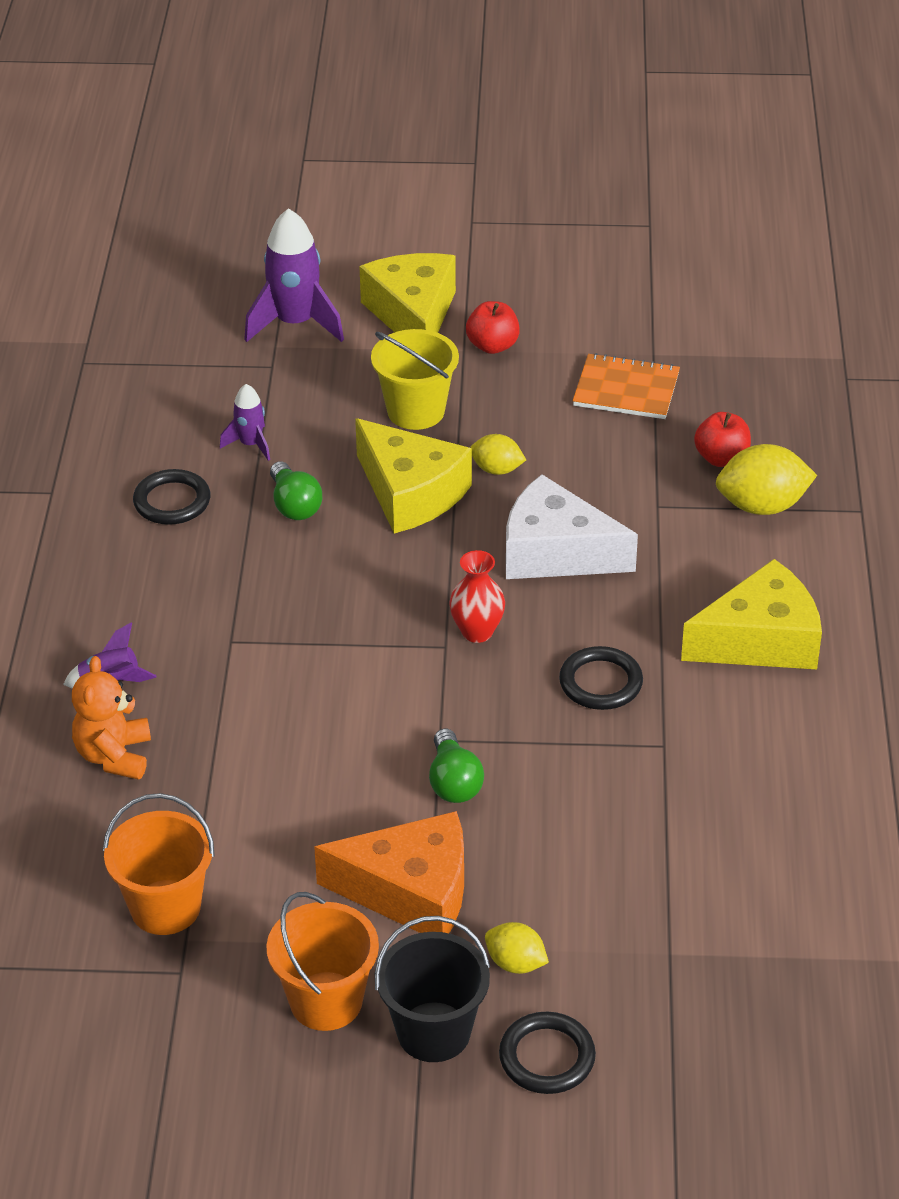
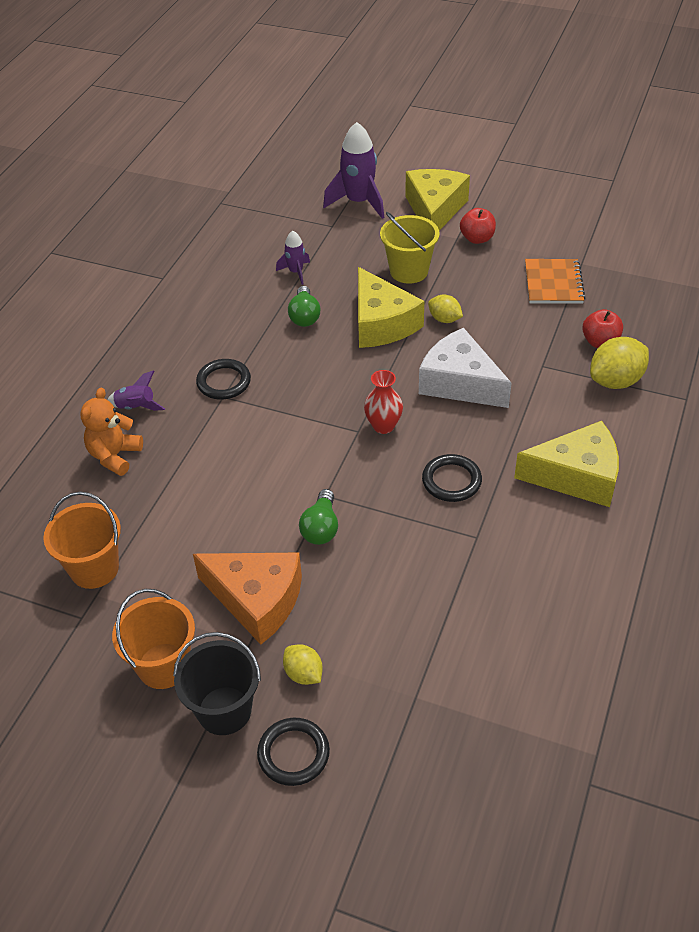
camera: 20 degrees right, 5 degrees up
black ring [133,469,210,525] -> black ring moved to [196,359,251,399]
orange notebook [573,353,680,419] -> orange notebook turned 60 degrees clockwise [525,259,585,304]
yellow lemon [716,444,817,515] -> yellow lemon turned 45 degrees counterclockwise [590,337,649,389]

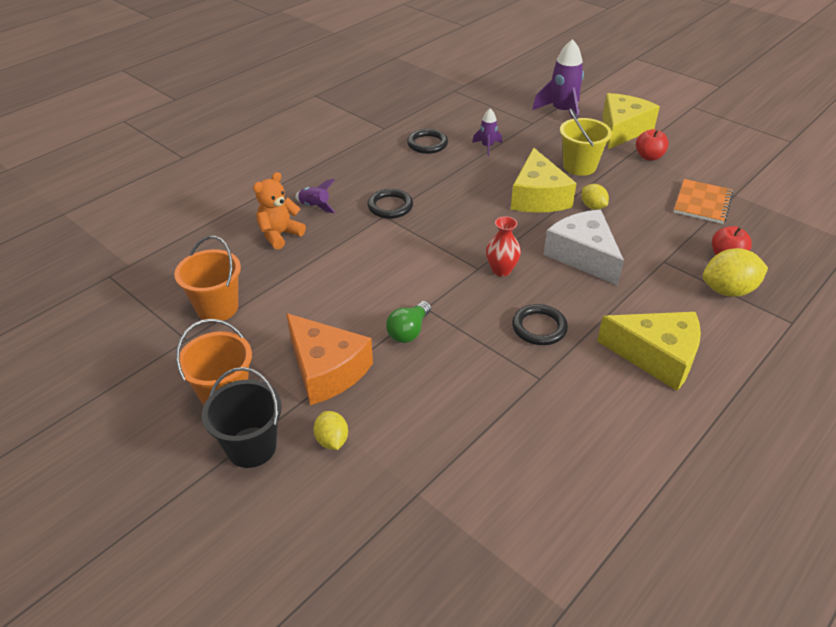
camera: 20 degrees right, 5 degrees down
black ring [257,718,330,786] -> black ring moved to [407,129,448,154]
green light bulb [288,286,320,327] -> none

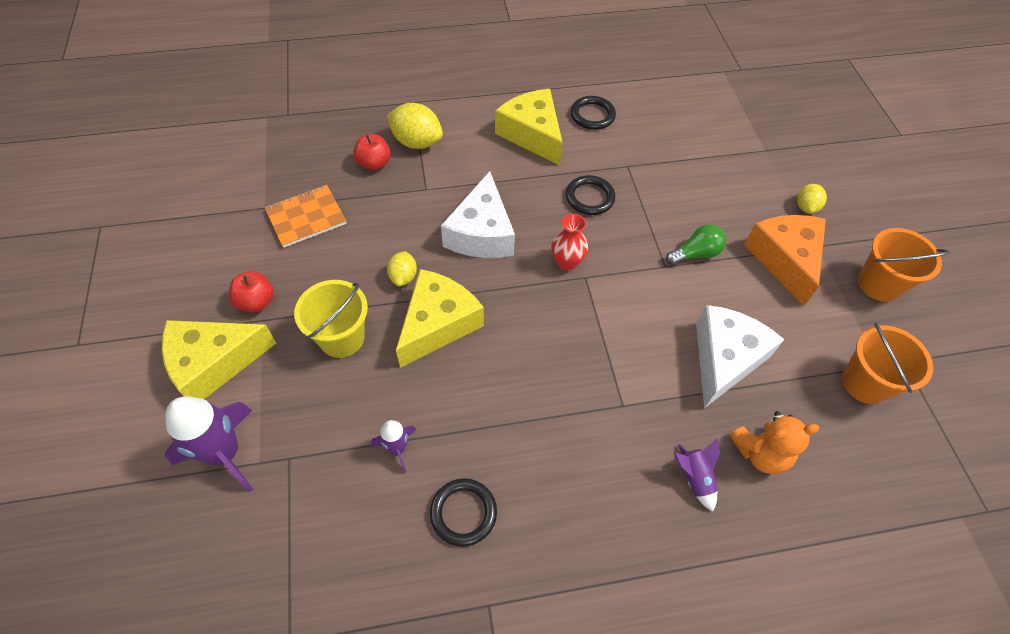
camera: 145 degrees left, 15 degrees up
black bucket [202,367,282,468] -> none
black ring [367,189,413,219] -> black ring moved to [571,96,616,130]
none -> white cheese [696,305,785,408]

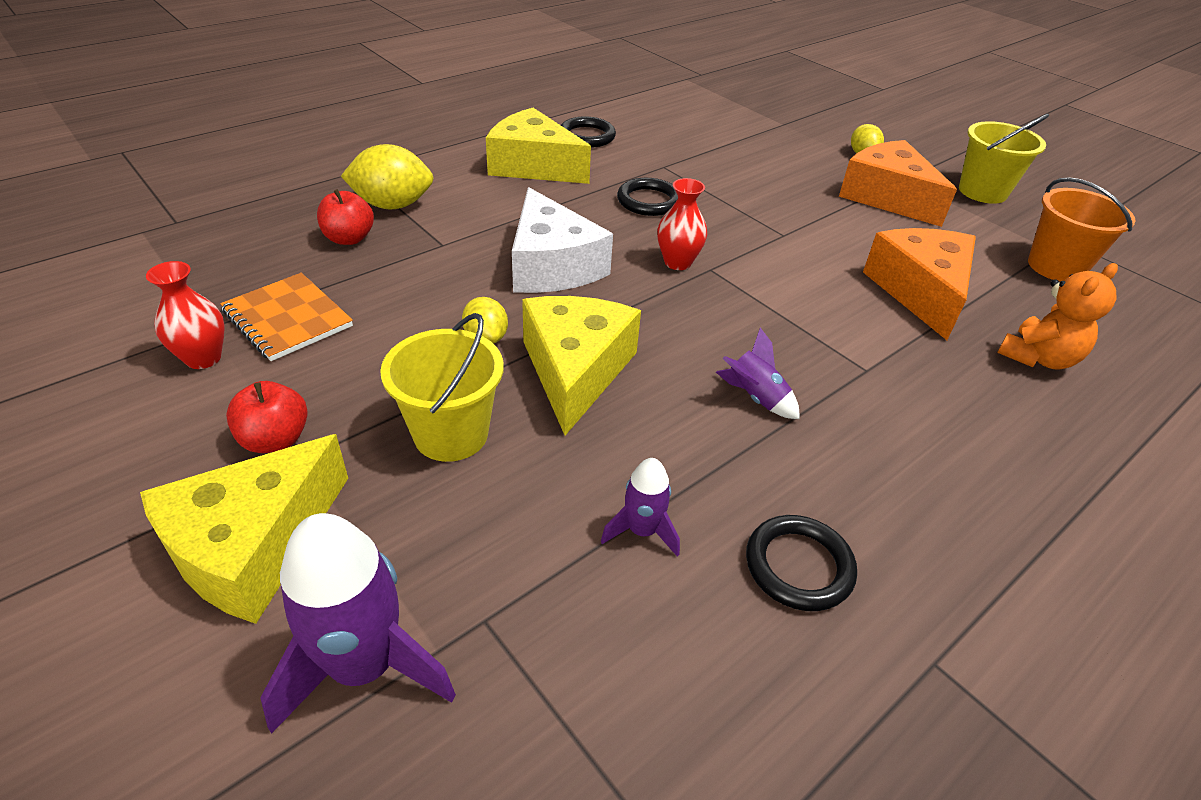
camera: 30 degrees left, 15 degrees down
orange notebook [264,185,347,248] -> orange notebook turned 75 degrees counterclockwise [220,273,353,361]
green light bulb [666,224,726,265] -> none
purple rocket [674,438,720,512] -> purple rocket moved to [716,328,800,419]
white cheese [696,305,785,408] -> orange cheese [863,228,976,340]
orange bucket [858,228,949,302] -> yellow bucket [959,114,1049,204]
none -> red vase [146,261,225,369]

